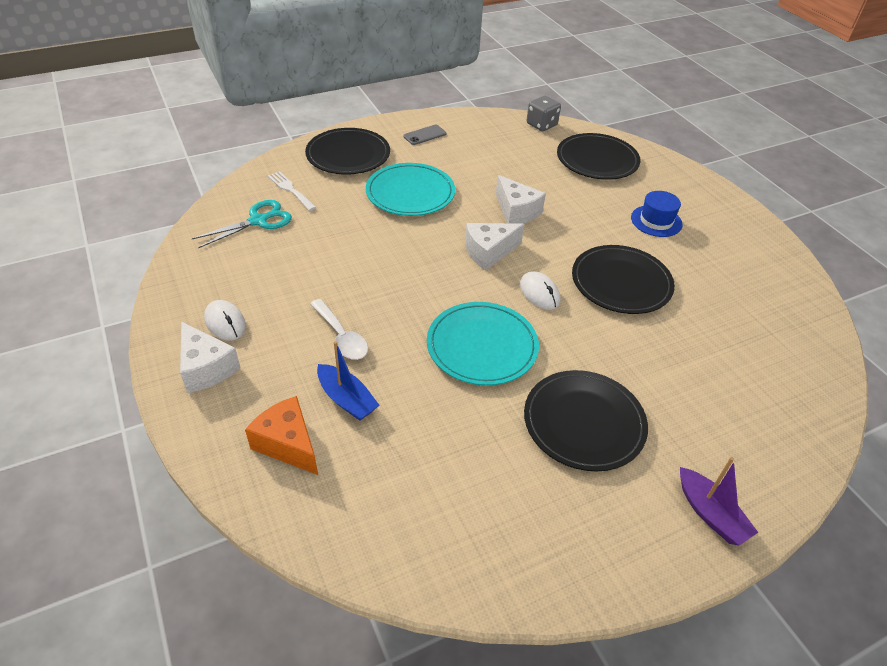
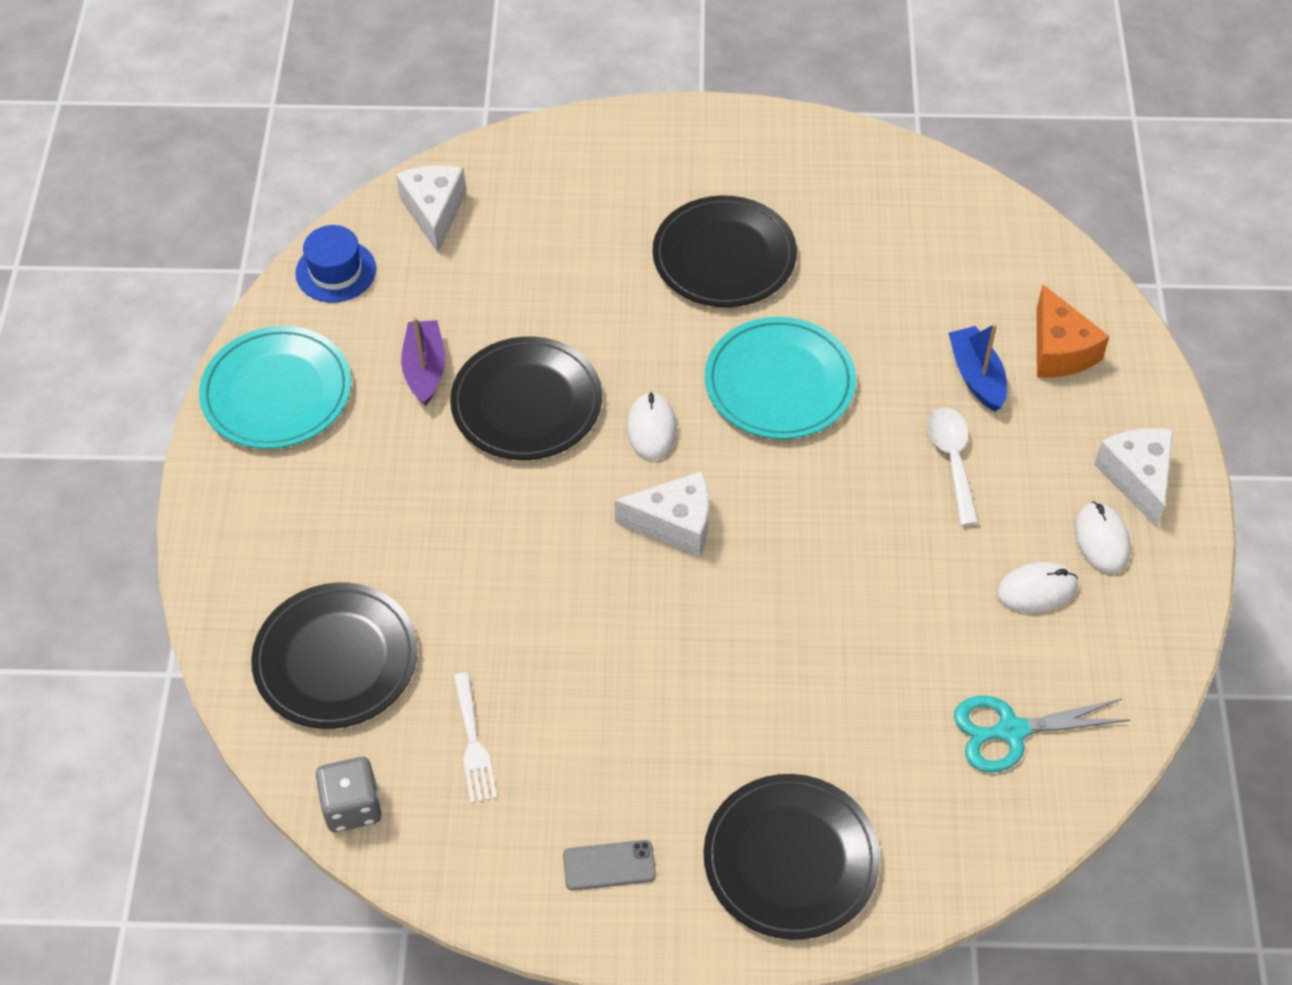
camera: 150 degrees left, 10 degrees up
white fork [268,171,316,211] -> white fork moved to [454,672,497,803]
turquoise plate [366,163,455,216] -> turquoise plate moved to [199,326,351,449]
white cheese [496,175,546,224] -> white cheese moved to [396,165,466,253]
blue hat [631,191,683,237] -> blue hat moved to [295,225,376,302]
purple boat [680,457,758,545] -> purple boat moved to [401,317,445,406]
none -> white mouse [997,562,1078,613]

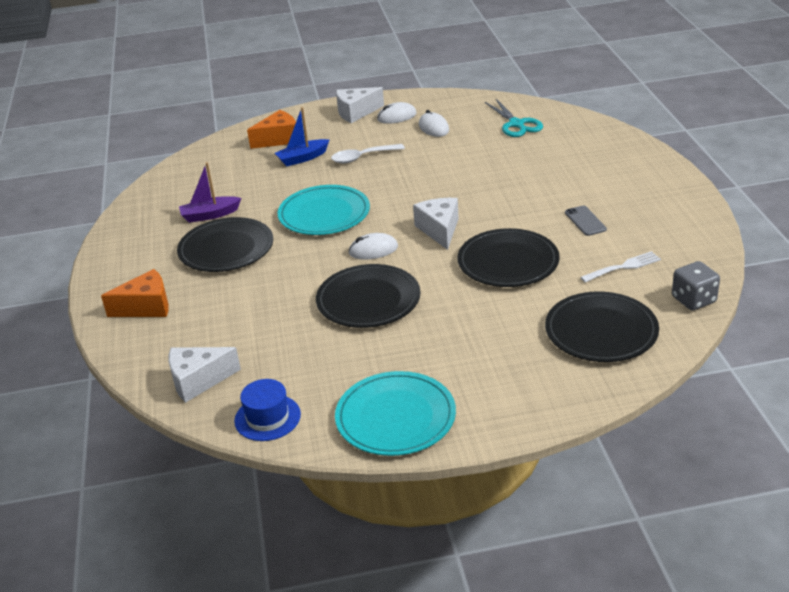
camera: 100 degrees left, 20 degrees down
purple boat [401,317,445,406] -> purple boat moved to [179,162,241,223]
grey phone [563,840,656,890] -> grey phone moved to [565,206,607,236]
black plate [704,774,880,940] -> black plate moved to [458,228,560,287]
none -> orange cheese [101,269,169,317]

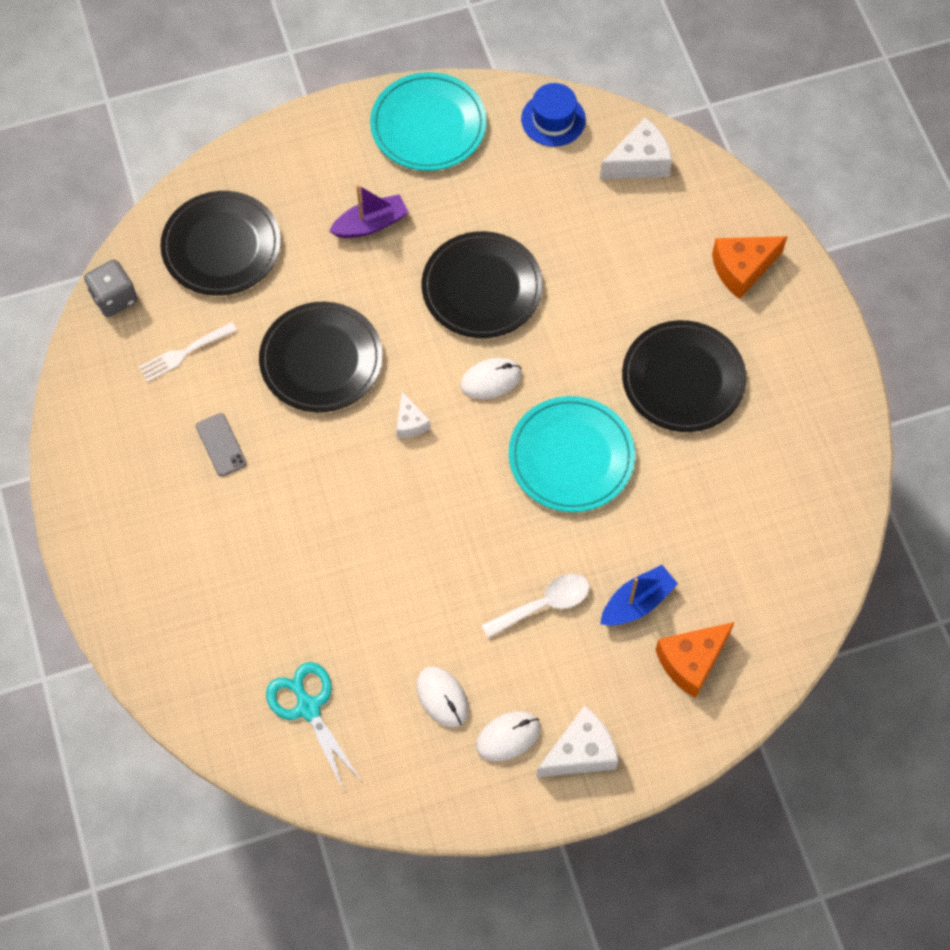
camera: 170 degrees right, 30 degrees up
purple boat [179,162,241,223] -> purple boat moved to [329,185,409,238]
white cheese [413,198,459,250] -> white cheese [396,392,431,438], size x0.58

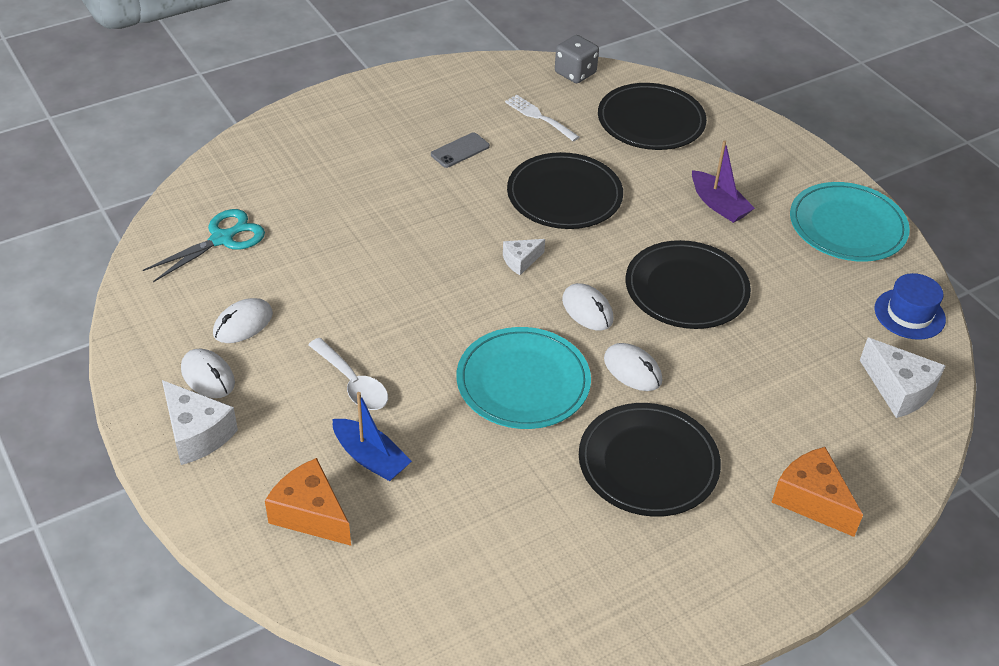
camera: 75 degrees right, 20 degrees down
none -> white mouse [604,343,662,391]

